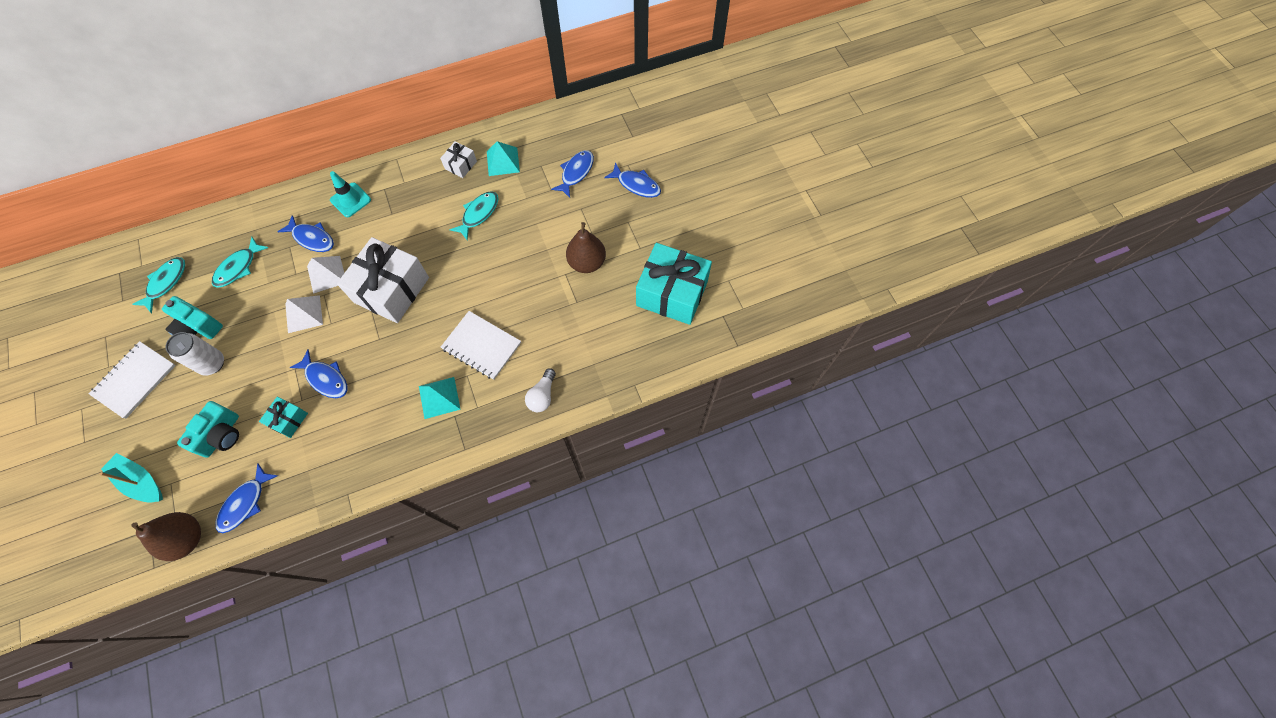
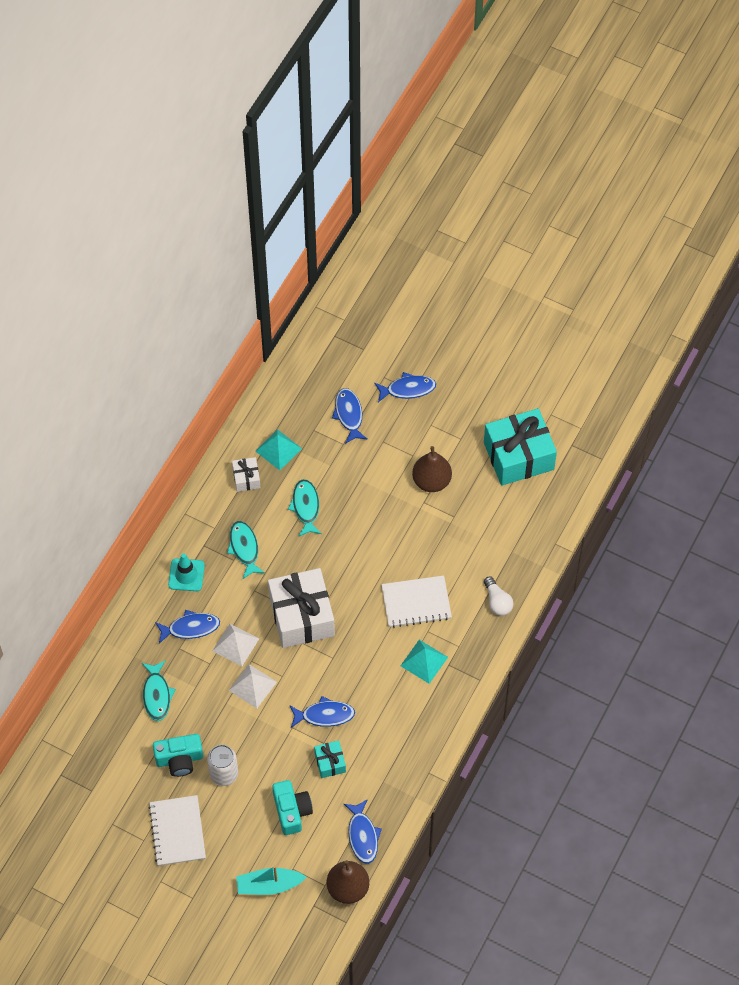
camera: 40 degrees left, 5 degrees down
turquoise fish [132,257,185,313] -> turquoise fish moved to [227,521,265,579]

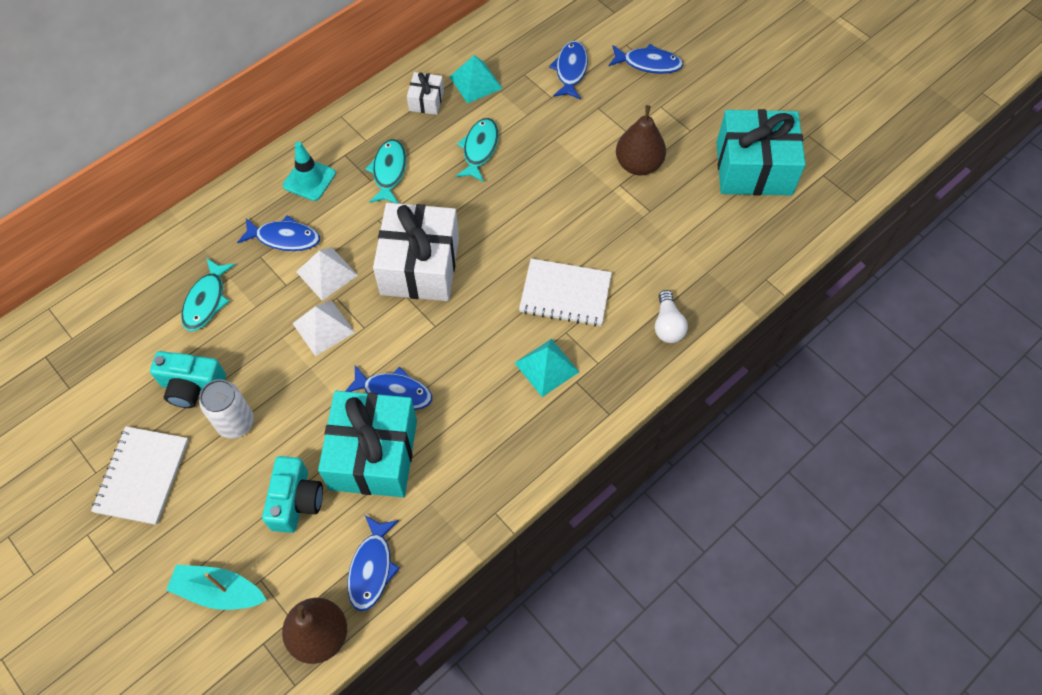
camera: 20 degrees right, 0 degrees up
turquoise gift [314,740,346,778] -> turquoise gift [318,391,417,497], size x2.17

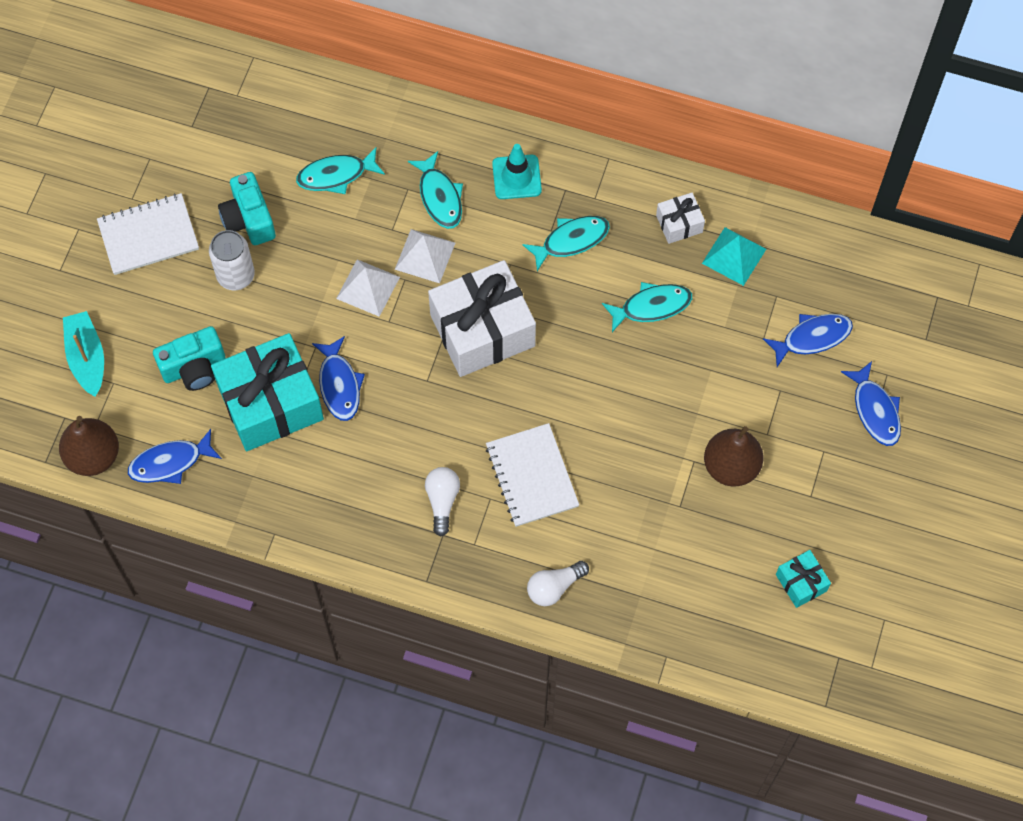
camera: 60 degrees right, 5 degrees up
blue fish [237,215,320,251] -> turquoise fish [408,151,463,229]
turquoise pyramid [515,339,579,397] -> white light bulb [425,467,460,537]
turquoise gift [716,109,806,195] -> turquoise gift [776,550,831,608], size x0.46

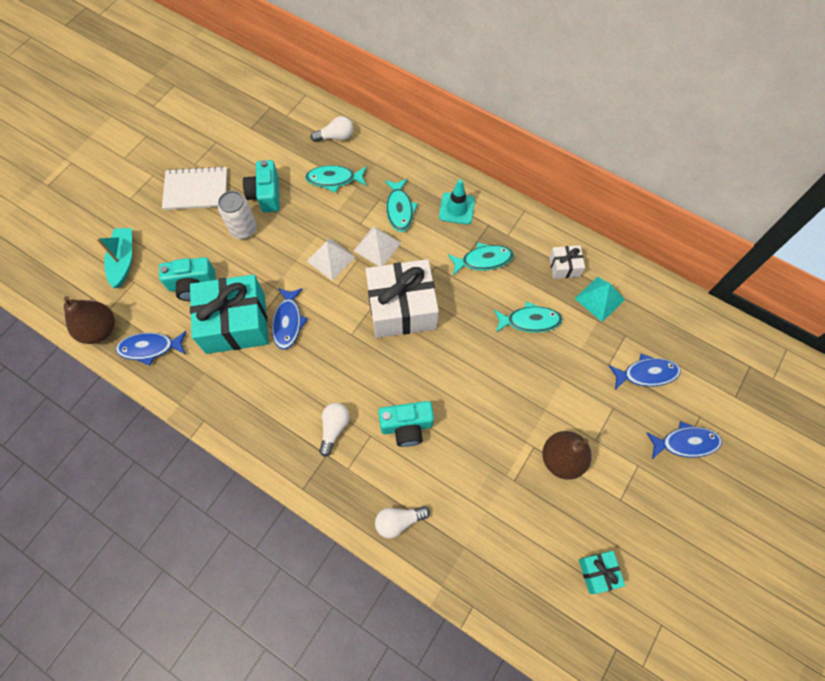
camera: 15 degrees right, 0 degrees up
white notebook [486,423,579,527] -> turquoise camera [378,401,434,447]
blue fish [841,361,901,446] -> blue fish turned 90 degrees counterclockwise [646,421,722,459]
none -> white light bulb [310,116,353,142]

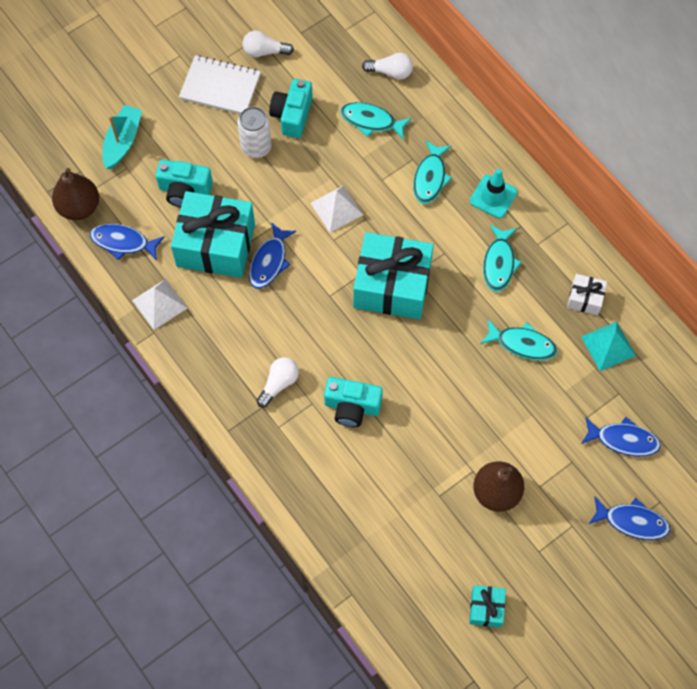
camera: 20 degrees right, 0 degrees up
white pyramid [354,226,401,266] -> white pyramid moved to [132,279,187,330]
white gift [365,259,439,338] -> turquoise gift [353,232,434,320]
white light bulb [375,506,430,538] -> white light bulb moved to [243,30,294,57]
turquoise fish [448,242,514,275] -> turquoise fish turned 90 degrees clockwise [483,225,522,292]

